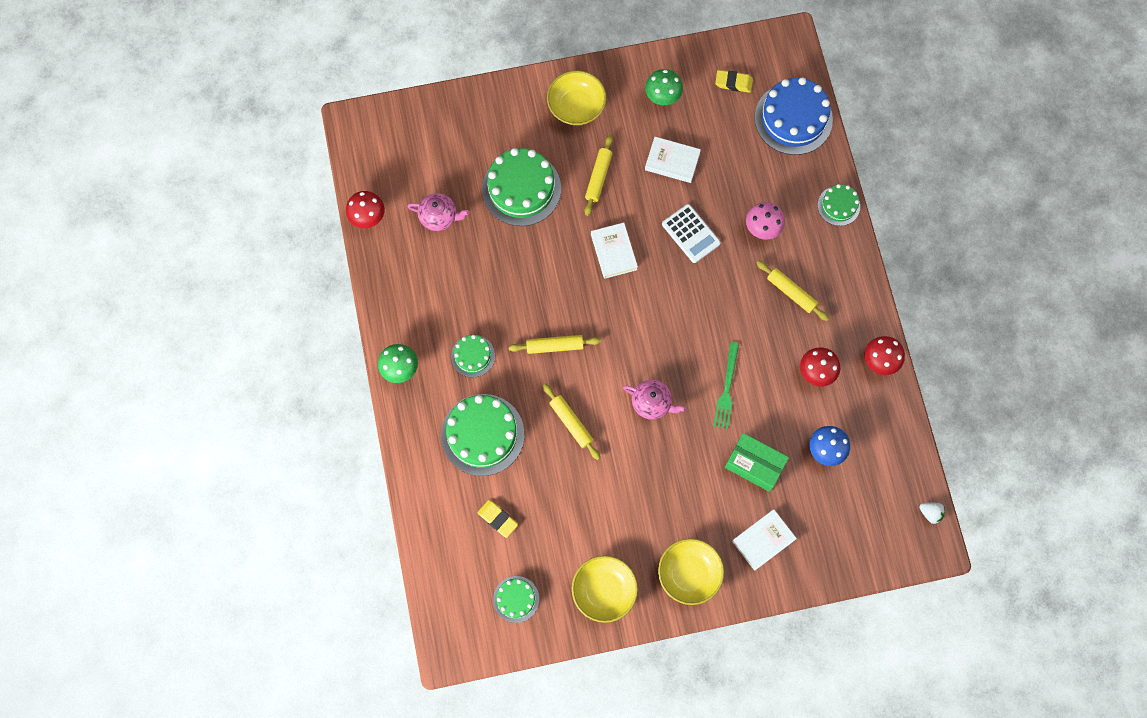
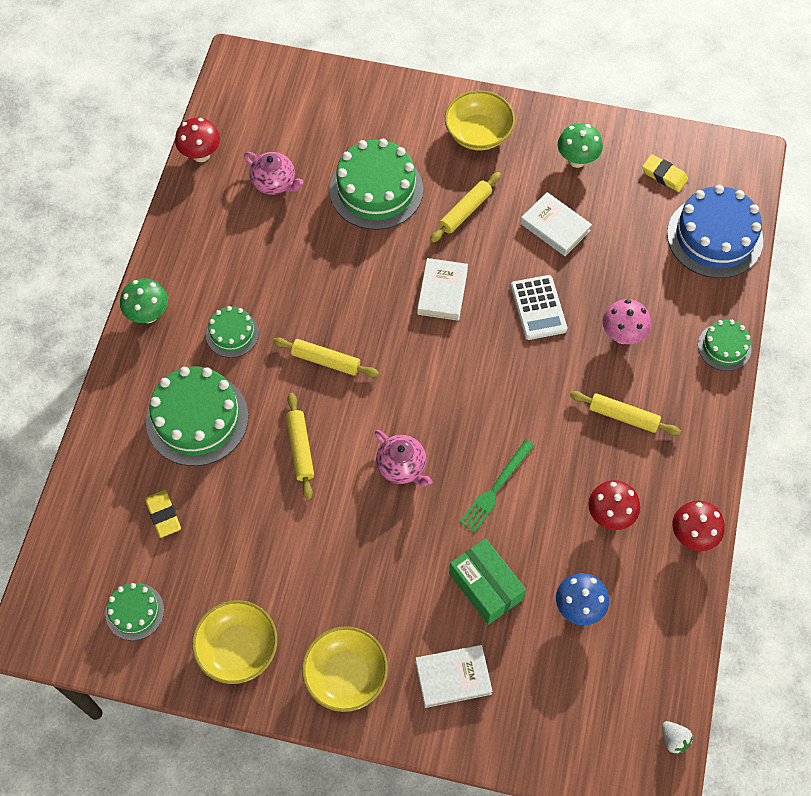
camera: 25 degrees right, 10 degrees down
yellow rolling pin [757,261,829,321] -> yellow rolling pin turned 45 degrees counterclockwise [570,391,681,435]

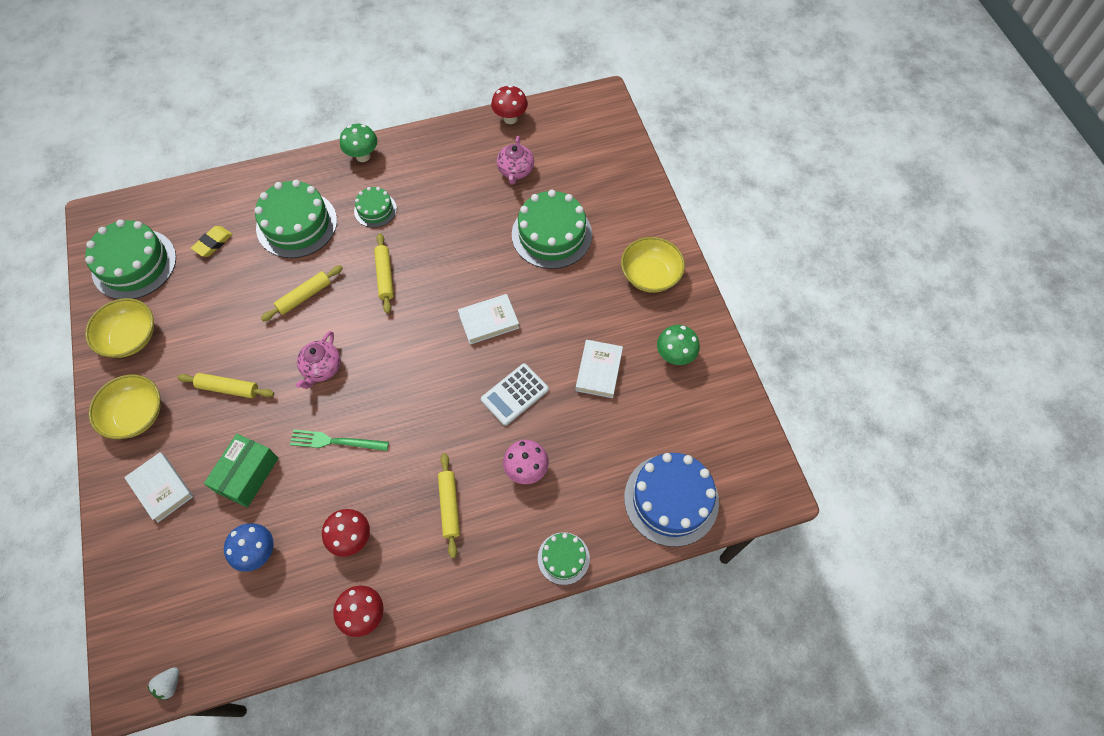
camera: 60 degrees right, 0 degrees up
green cake [105,583,164,641] -> green cake [85,219,176,299], size x1.87
yellow rolling pin [430,172,501,243] -> yellow rolling pin moved to [177,373,274,398]
yellow eraser [642,154,688,192] -> none

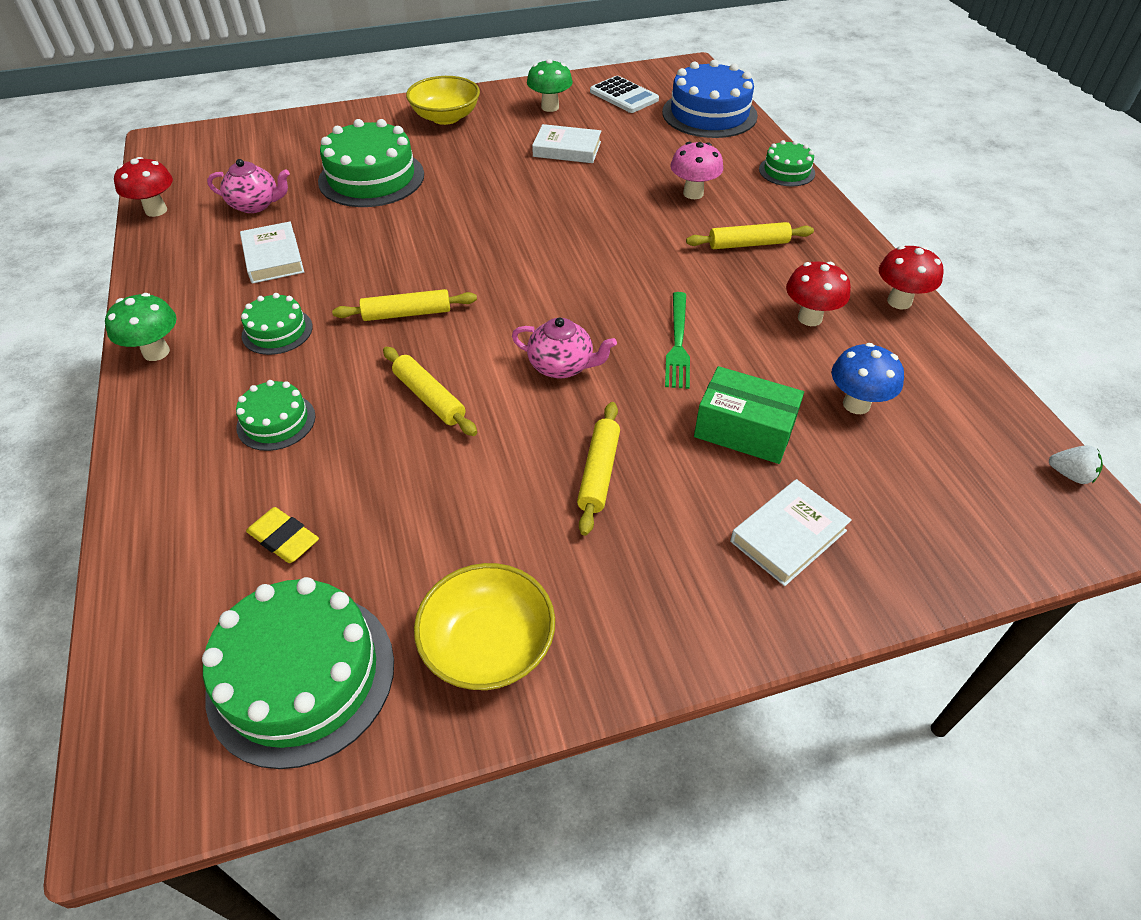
camera: 90 degrees left, 15 degrees down
yellow bowl [89,375,161,439] -> none
green cake [255,180,337,258] -> green cake [236,380,315,451], size x0.54
white book [458,294,519,345] -> white book moved to [240,221,304,284]
white calculator [481,363,549,426] -> white calculator moved to [590,76,659,113]

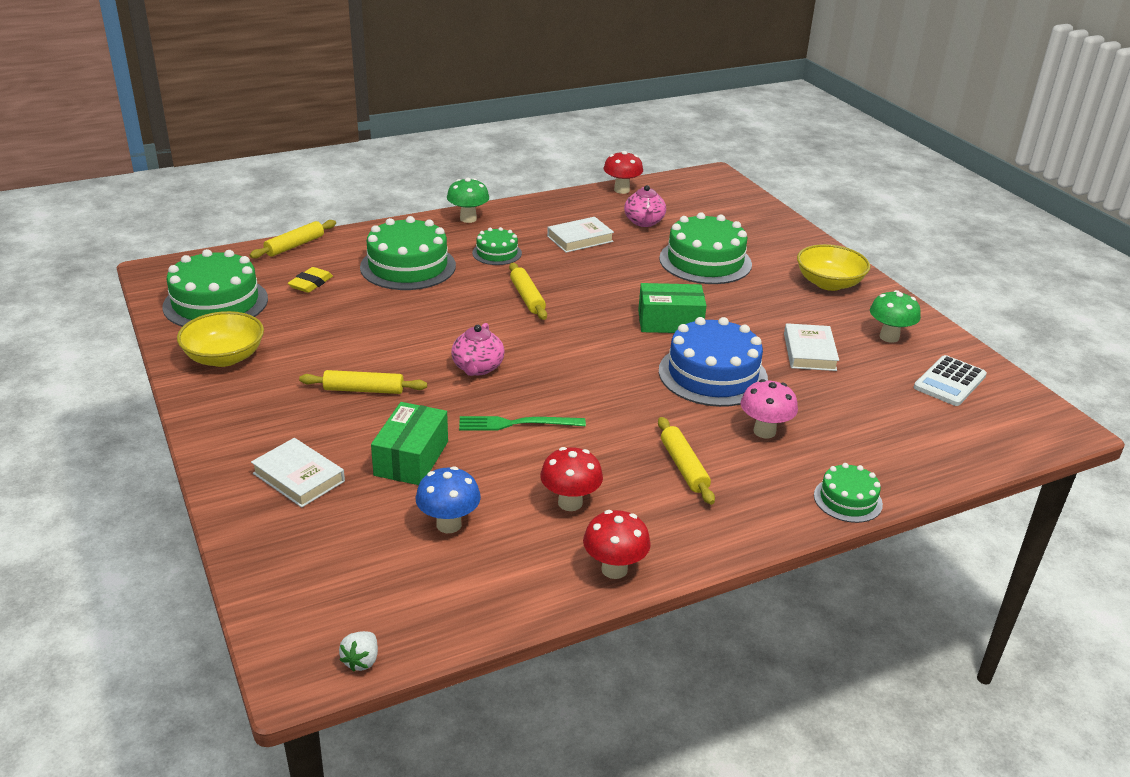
camera: 80 degrees right, 15 degrees down
green cake [236,380,315,451] -> green cake [360,216,456,290], size x1.87
yellow rolling pin [383,347,477,436] -> yellow rolling pin moved to [250,220,336,259]
blue cake [662,60,758,138] -> blue cake moved to [659,317,768,407]
none -> green box [638,283,707,333]

